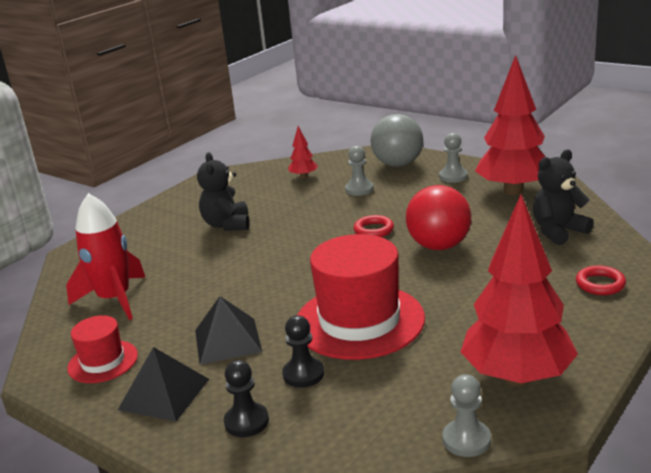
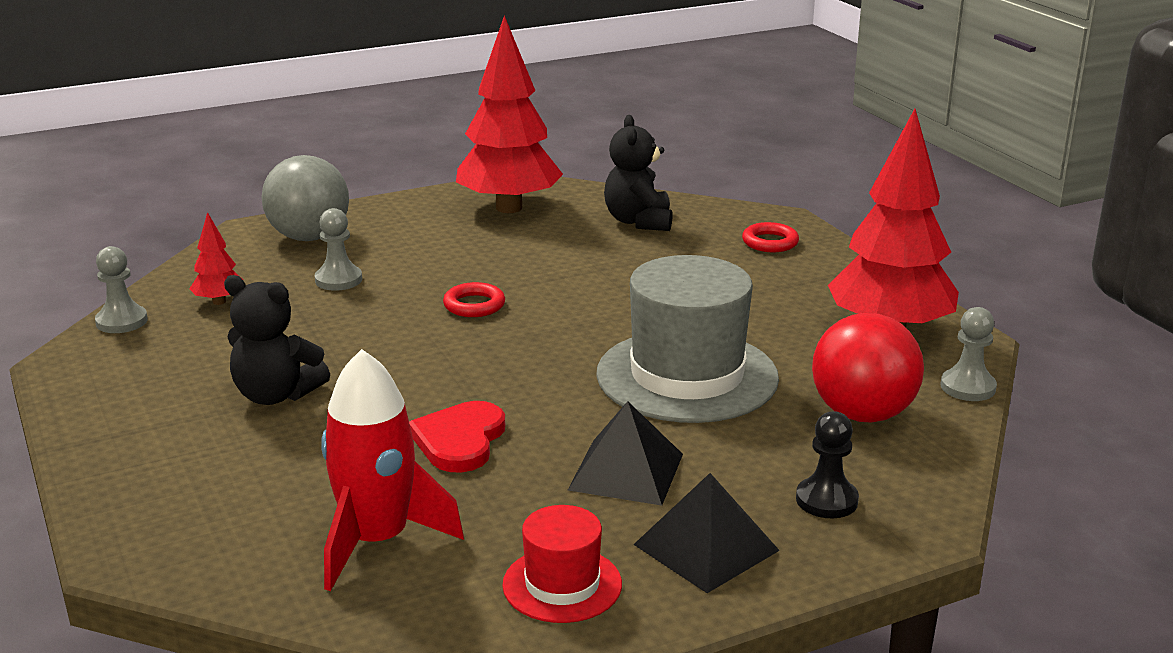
camera: 65 degrees left, 0 degrees up
black pawn [282,315,324,388] -> none
red hat [297,234,425,360] -> grey hat [596,255,779,423]
red ball [406,185,471,250] -> red ball moved to [812,313,924,423]
grey pawn [439,133,468,183] -> grey pawn moved to [95,246,148,333]
none -> red heart [409,401,505,473]

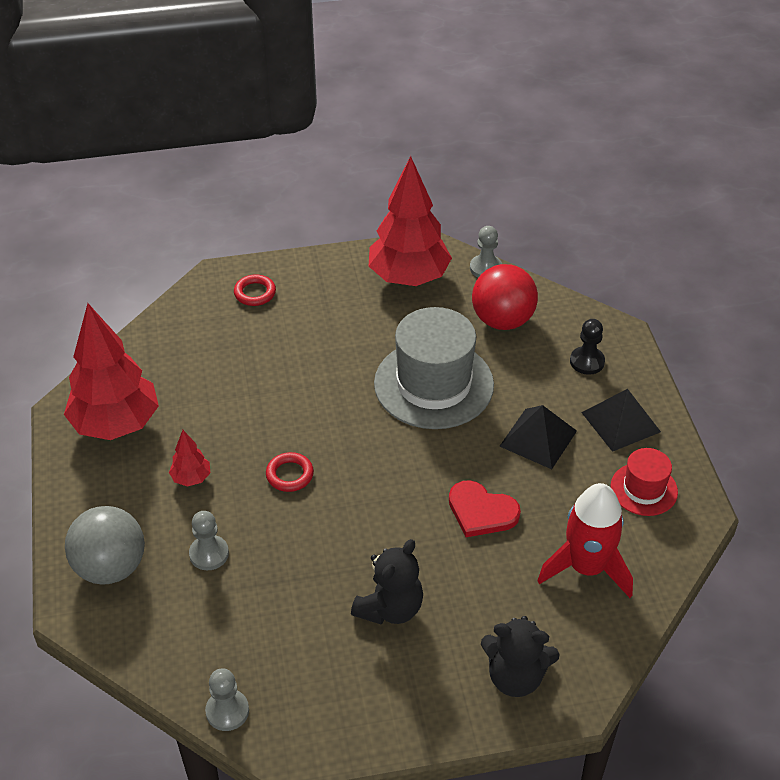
camera: 75 degrees left, 20 degrees up
red tree [189,212,243,305] -> red tree moved to [169,430,210,487]
black teddy bear [604,115,673,231] -> black teddy bear moved to [481,616,560,697]

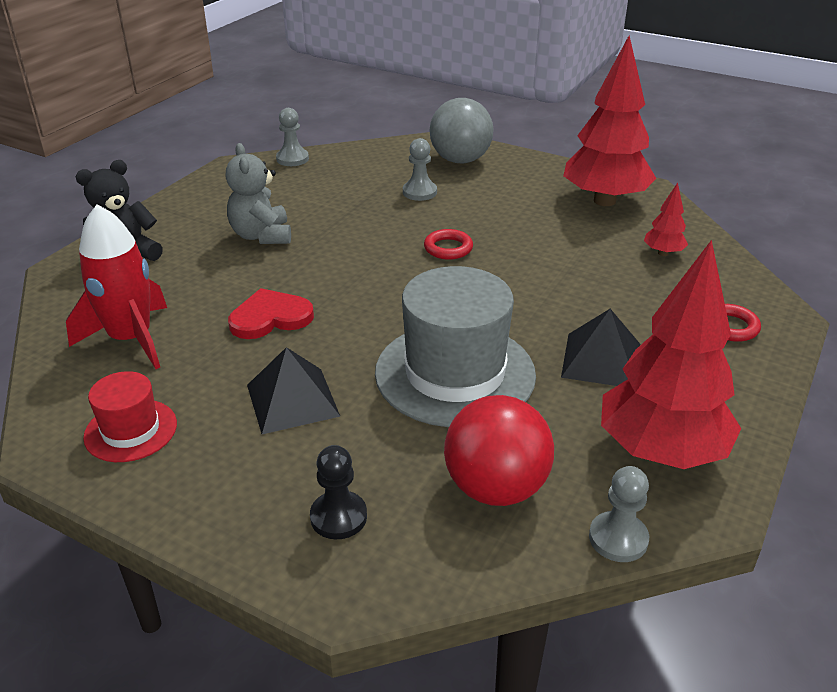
camera: 130 degrees right, 10 degrees down
red tree [169,430,210,487] -> red tree moved to [644,182,688,256]
black teddy bear [351,539,423,625] -> grey teddy bear [226,143,291,244]
black pyramid [581,389,661,452] -> black pyramid moved to [561,309,640,386]

